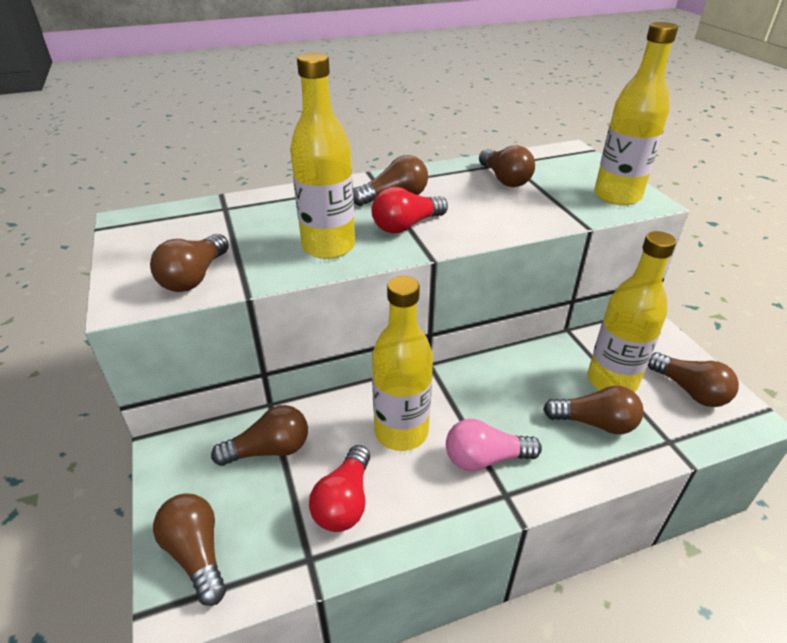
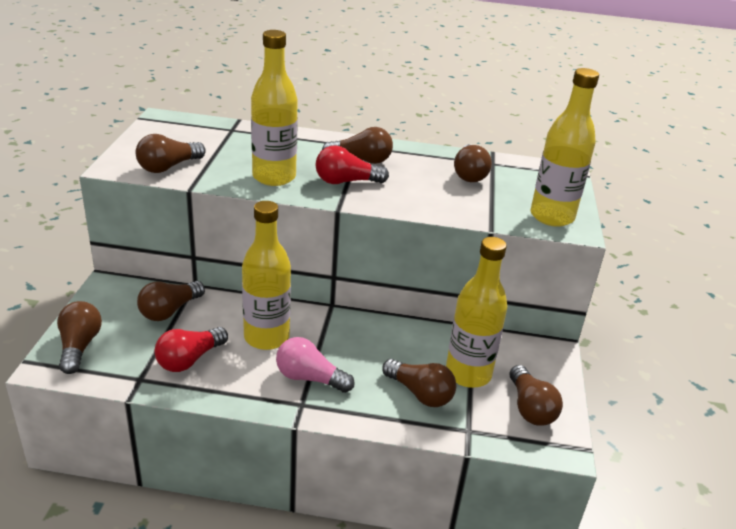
camera: 25 degrees right, 5 degrees down
brown light bulb [211,405,308,466] -> brown light bulb turned 120 degrees clockwise [137,281,205,321]

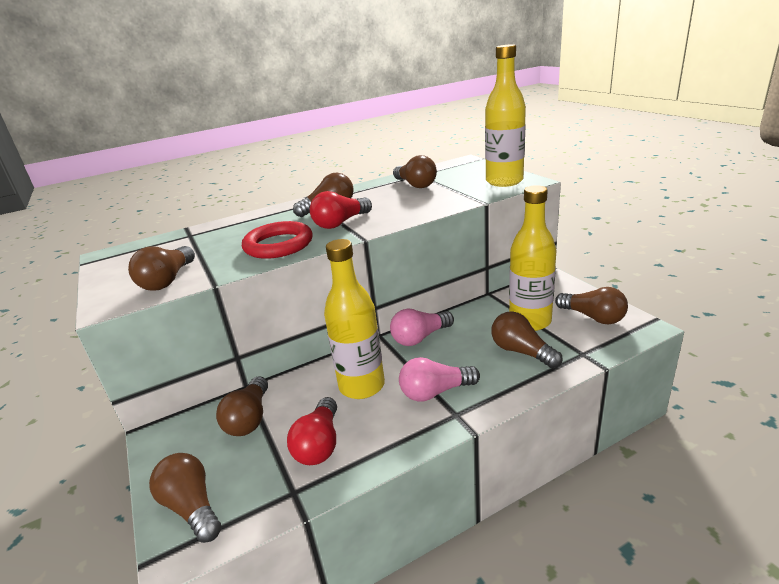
camera: 30 degrees left, 5 degrees down
yellow bottle [251,30,298,186] -> red ring [242,221,313,259]
brown light bulb [382,359,456,407] -> brown light bulb turned 135 degrees counterclockwise [491,312,563,368]
none -> pink light bulb [390,308,454,346]

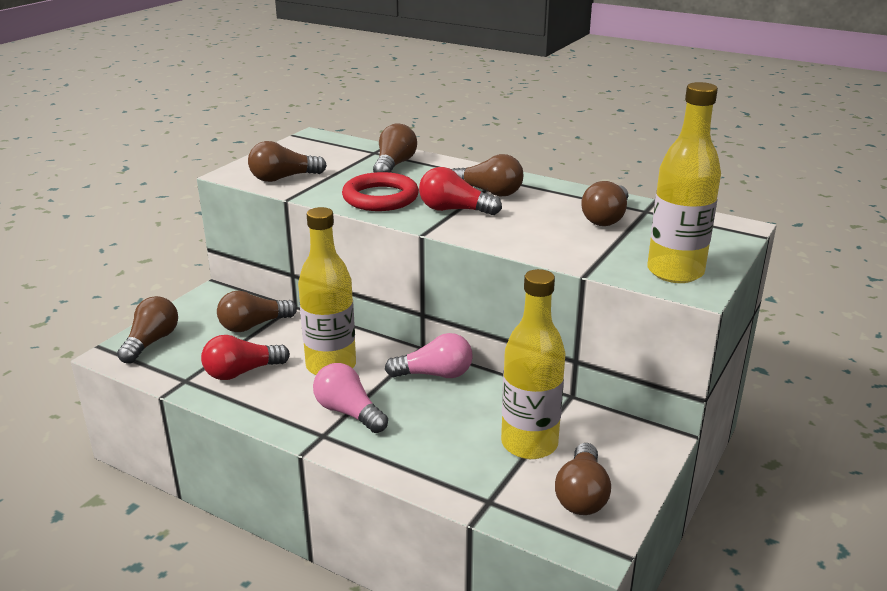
camera: 55 degrees right, 0 degrees up
pink light bulb [390,308,454,346] -> pink light bulb turned 150 degrees clockwise [385,333,473,378]
brown light bulb [491,312,563,368] -> brown light bulb moved to [373,123,417,173]

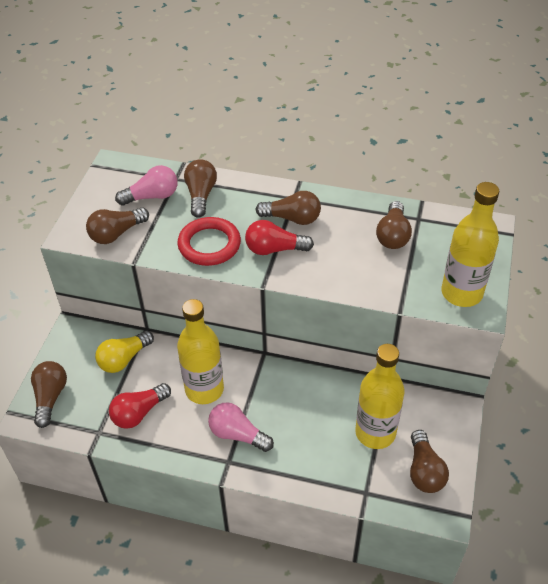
camera: 15 degrees left, 20 degrees up
brown light bulb [217,291,297,332] -> yellow light bulb [95,331,154,373]
pink light bulb [385,333,473,378] -> pink light bulb moved to [115,165,178,206]

